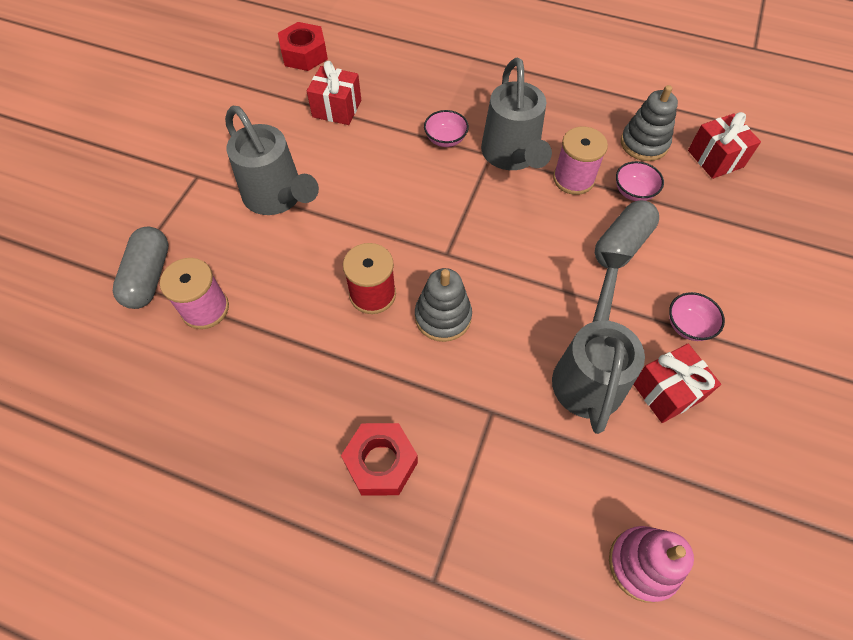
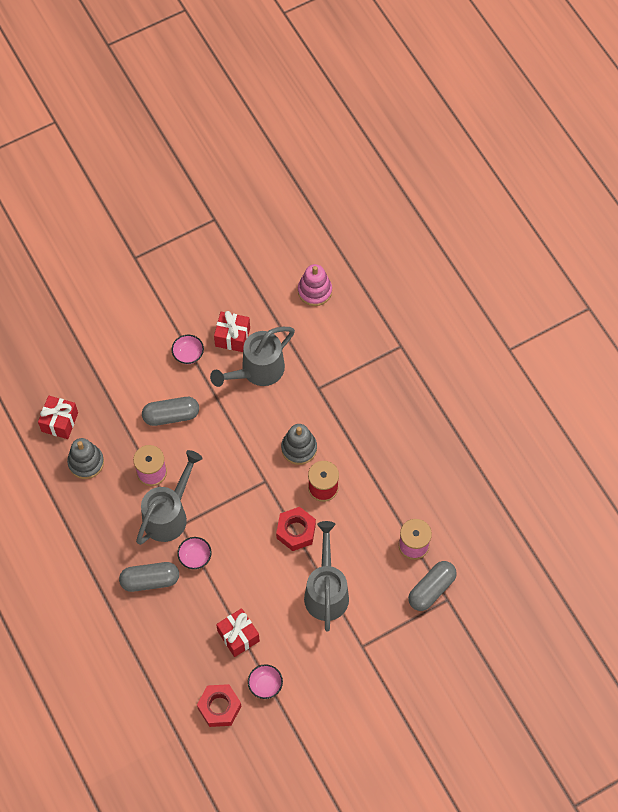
camera: 140 degrees left, 5 degrees up
red nut [341,423,418,496] -> red nut moved to [276,507,316,551]
pink bowl [616,161,664,201] -> pink bowl moved to [248,664,283,699]
none -> grey capsule [119,562,179,592]

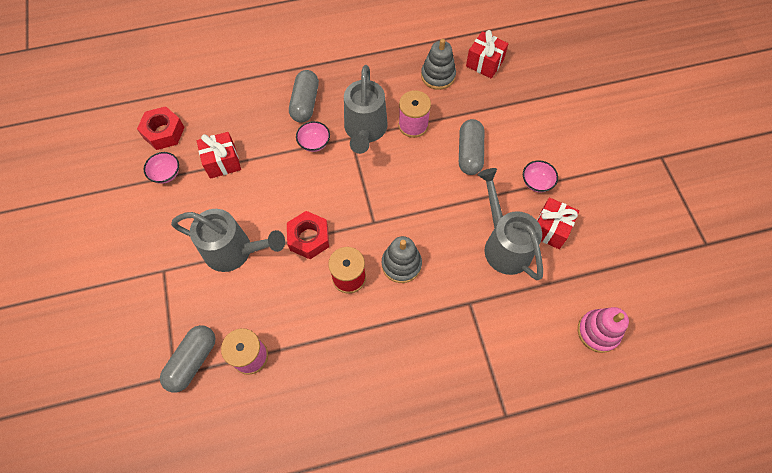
camera: 105 degrees right, 0 degrees up
grey watering can [136,450,203,545] -> grey watering can turned 45 degrees clockwise [344,65,388,154]
grey capsule [408,561,457,611] -> grey capsule turned 60 degrees clockwise [160,325,216,393]

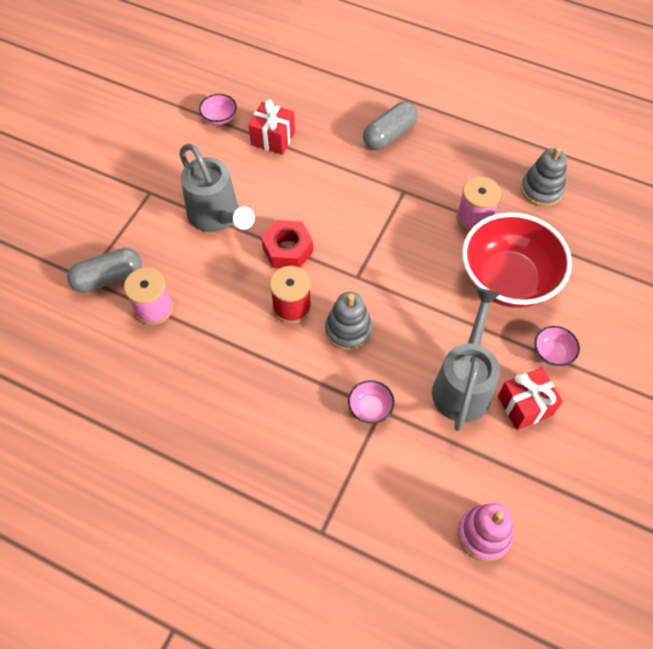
camera: 40 degrees right, 5 degrees down
red nut [137,106,185,150] -> none
pink bowl [296,121,330,152] -> pink bowl moved to [348,380,395,424]
grey watering can [344,65,388,154] -> none
grey capsule [459,119,484,175] -> red bowl [462,213,572,308]
red gift [466,30,508,78] -> none

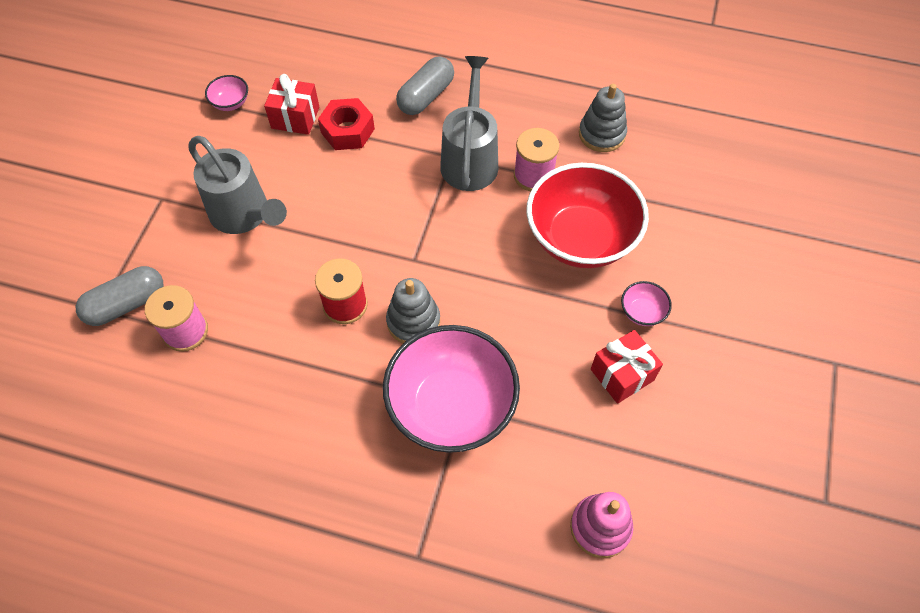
camera: 10 degrees left, 0 degrees up
red nut [261,220,313,268] -> red nut moved to [318,98,375,150]
pink bowl [348,380,395,424] -> pink bowl [383,325,520,453], size x2.48
grey watering can [432,288,500,431] -> grey watering can moved to [440,56,498,191]

